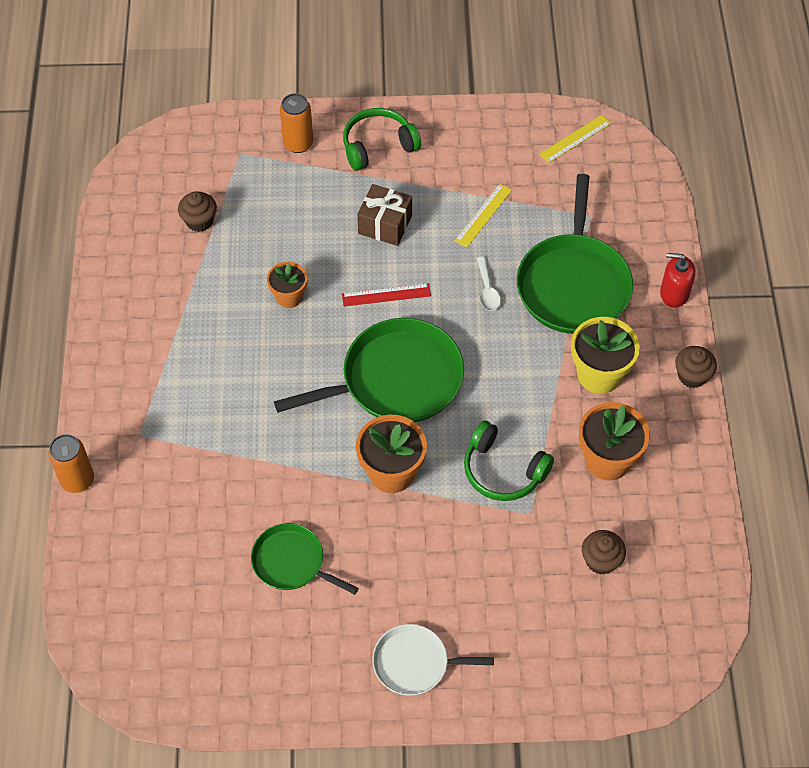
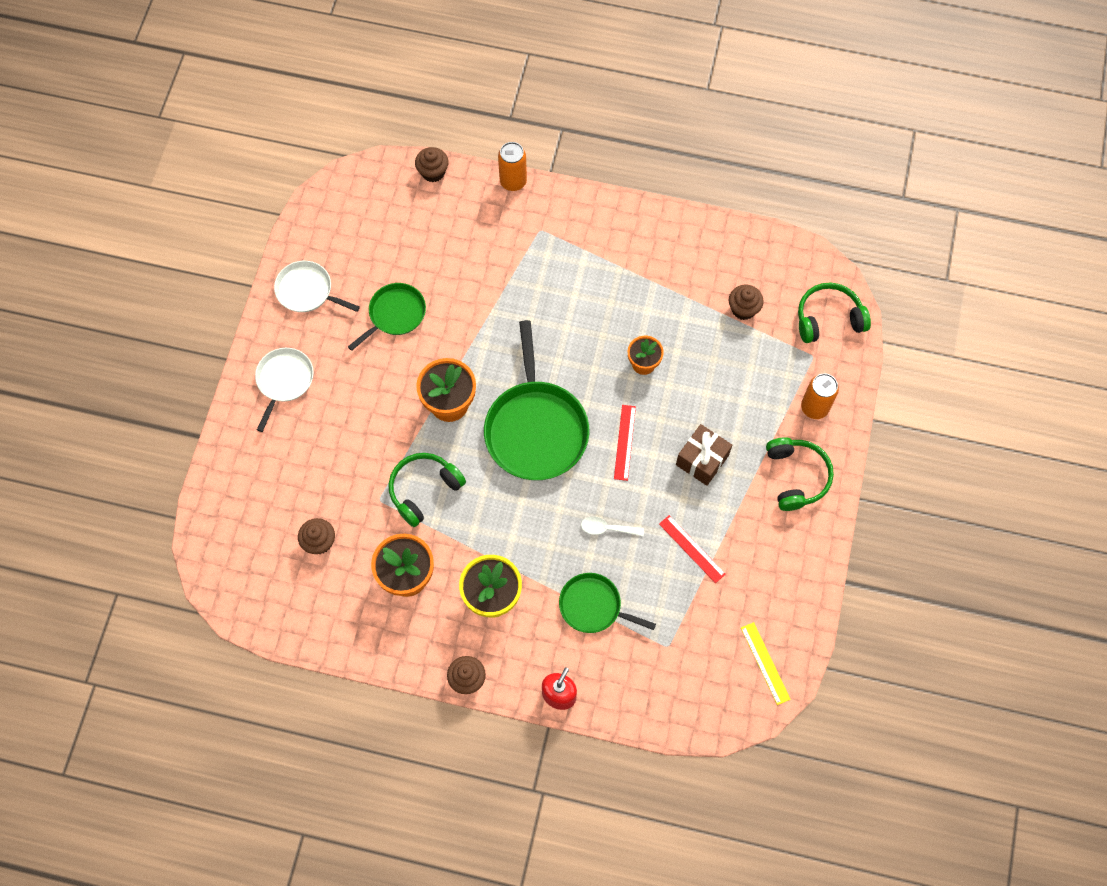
camera: 105 degrees right, 10 degrees up
yellow ruler [455,184,512,248] -> red ruler [659,515,726,583]
green pan [517,174,633,334] -> green pan [559,573,656,633], size x0.56
none -> white pan [274,261,360,312]
none -> brown cupcake [415,147,449,182]
none -> green headphones [798,283,871,343]

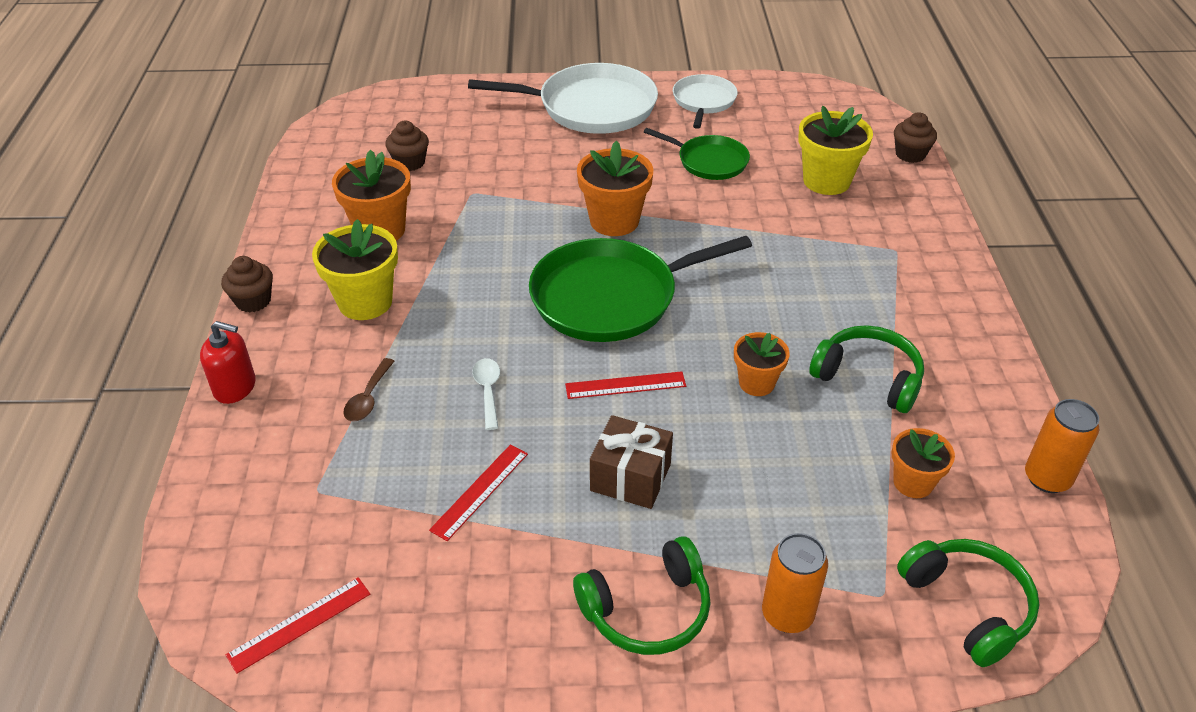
camera: 75 degrees right, 25 degrees down
white pan [255,348,314,432] -> white pan [468,63,658,134], size x1.78
green headphones [388,453,466,527] -> green headphones moved to [809,325,924,413]
orange can [498,142,527,191] -> orange can moved to [1025,399,1099,493]
green pan [559,573,656,633] -> brown spoon [343,358,394,421]
brown cupcake [729,285,764,320] -> orange flower pot [892,428,955,498]
yellow ruler [741,622,791,705] -> red ruler [226,577,370,674]
none -> yellow flower pot [798,106,873,195]

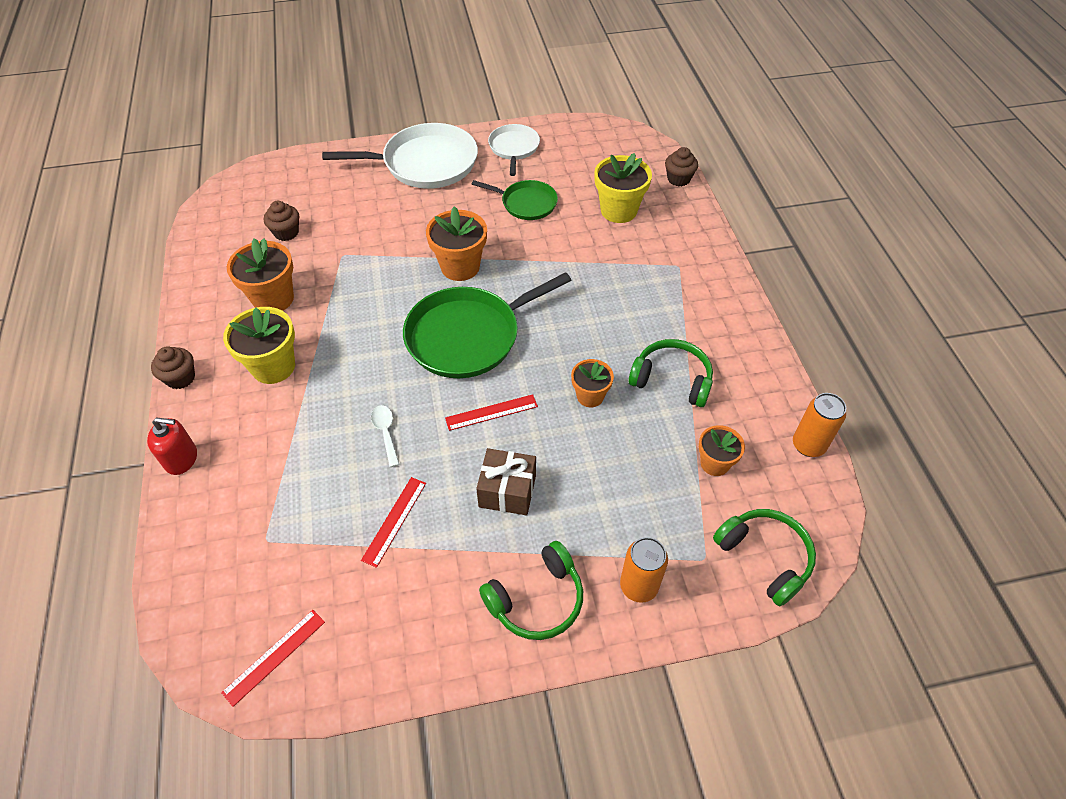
camera: 10 degrees left, 10 degrees up
brown spoon [343,358,394,421] -> none

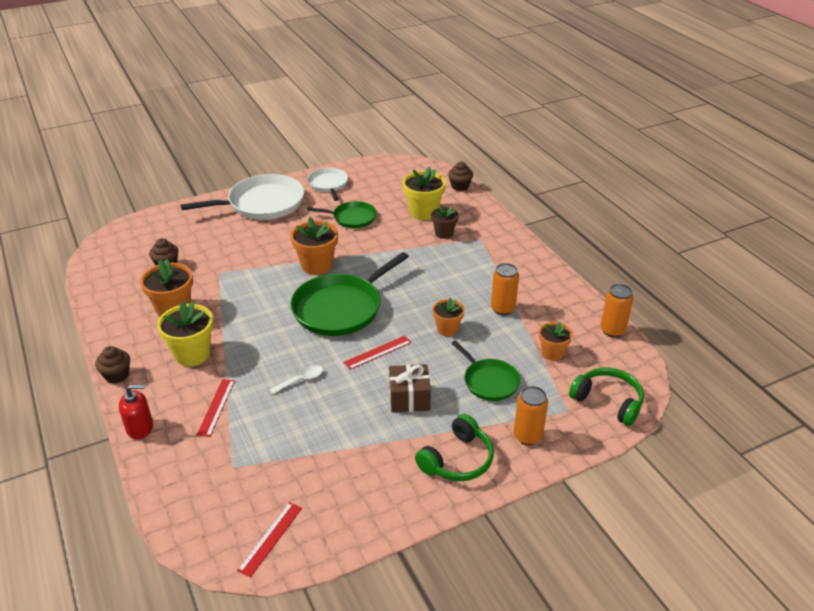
camera: 15 degrees left, 15 degrees down
red ruler [361,477,426,568] -> red ruler moved to [197,379,235,437]
white spoon [371,405,400,467] -> white spoon turned 90 degrees clockwise [270,365,323,394]
green headphones [628,339,713,407] -> orange can [491,263,519,315]
none -> brown flower pot [431,205,459,239]
none -> green pan [452,340,520,401]

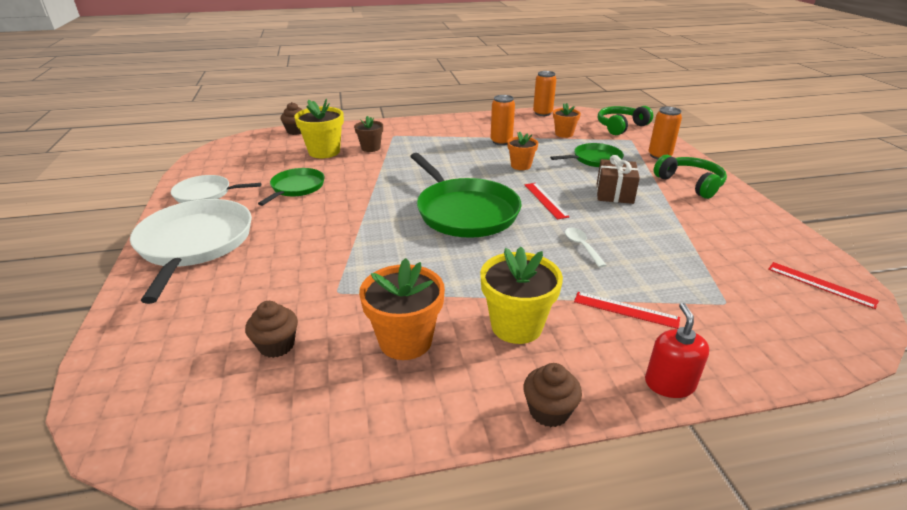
camera: 75 degrees left, 5 degrees down
orange flower pot [290,217,338,275] -> none

